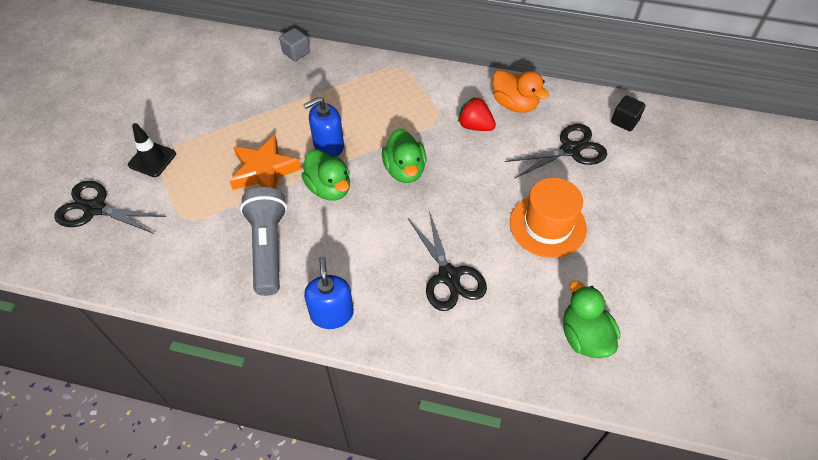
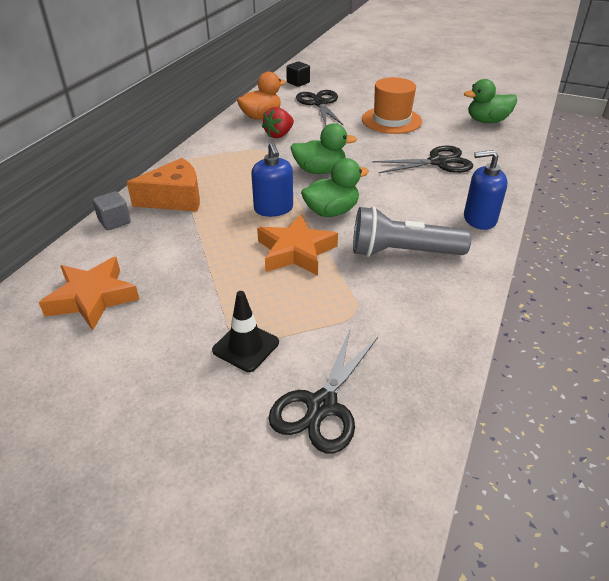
camera: 80 degrees left, 15 degrees down
none -> orange star [39,257,140,330]
none -> orange cheese [127,158,200,211]

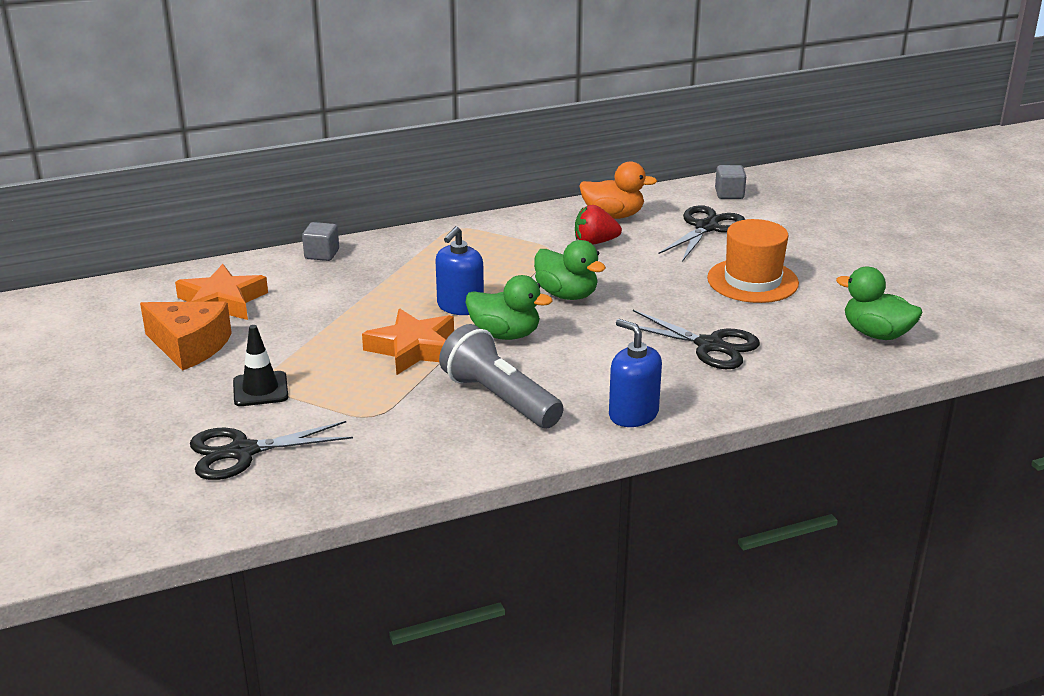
camera: 45 degrees right, 10 degrees down
orange cheese [127,158,200,211] -> orange cheese moved to [140,301,232,371]
black cube [286,62,310,87] -> grey cube [715,165,746,199]

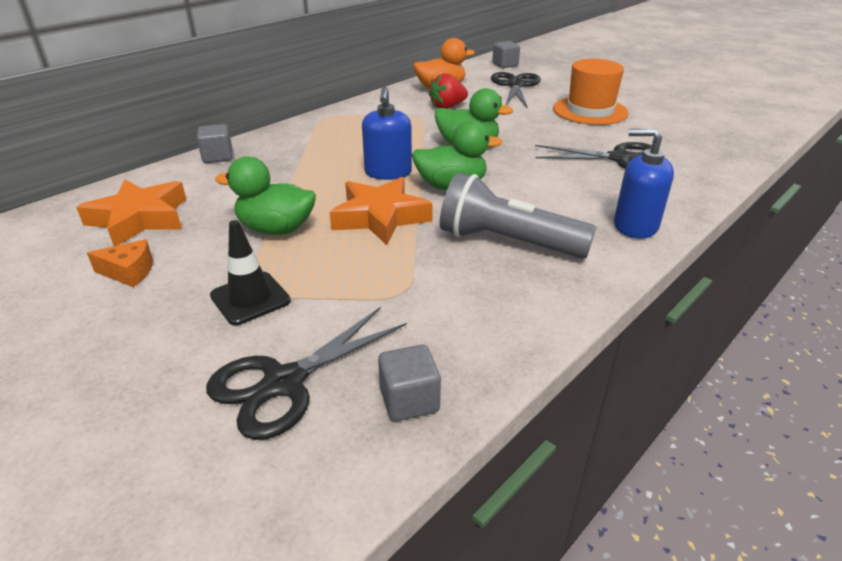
camera: 25 degrees left, 5 degrees up
orange cheese [140,301,232,371] -> orange cheese [87,239,153,287], size x0.53
green duck [836,267,922,340] -> green duck moved to [215,156,316,235]
none -> grey cube [378,345,441,421]

